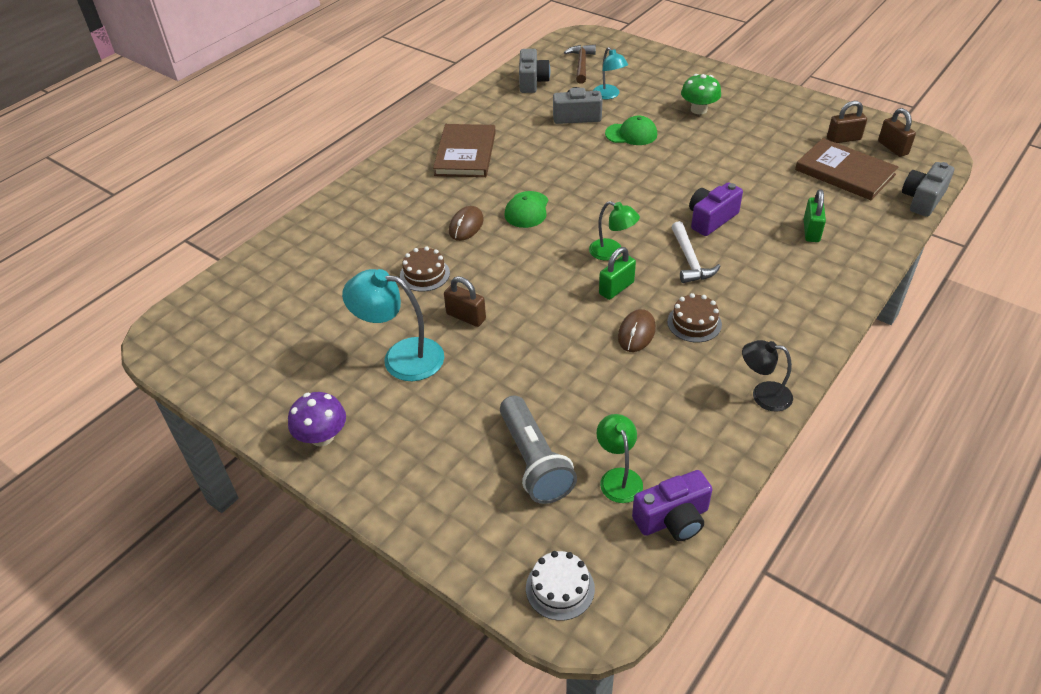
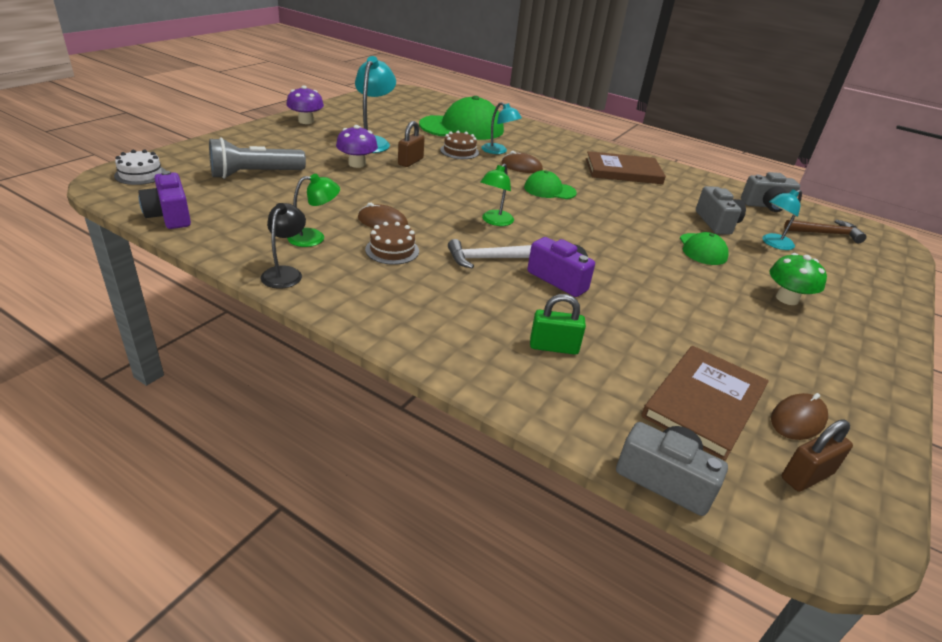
camera: 80 degrees right, 10 degrees down
green lamp [596,414,643,503] -> green lamp moved to [287,174,340,247]
green padlock [599,247,636,300] -> none
brown padlock [827,101,867,143] -> brown mouse [771,393,828,440]
none -> purple mushroom [336,125,378,168]
none -> green cap [419,96,504,140]
none -> turquoise lamp [481,102,522,154]

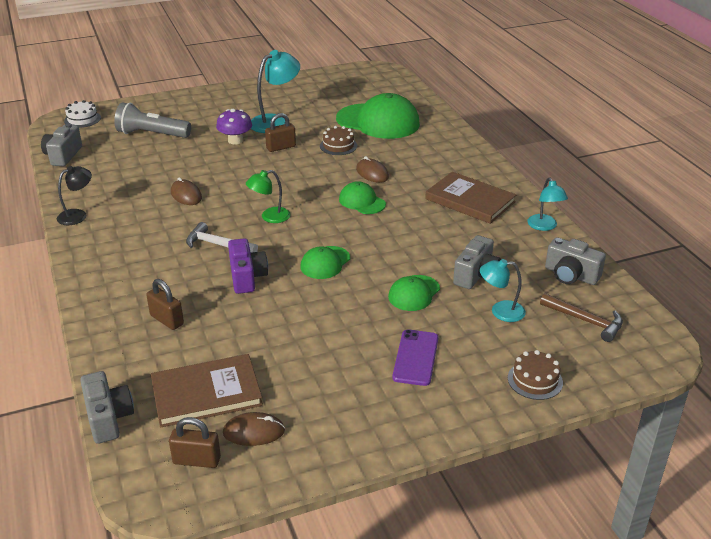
camera: 40 degrees right, 0 degrees up
purple camera [138,171,191,229] -> grey camera [41,123,82,166]
purple mushroom [286,85,324,124] -> none
green lamp [287,174,340,247] -> none
brown cake [365,222,419,265] -> brown cake moved to [508,350,563,400]
turquoise lamp [481,102,522,154] -> turquoise lamp moved to [527,178,568,231]
green padlock [530,294,586,355] -> brown padlock [146,279,184,330]
green mushroom [769,253,827,305] -> purple phone [392,329,438,386]
none -> green cap [300,246,350,279]

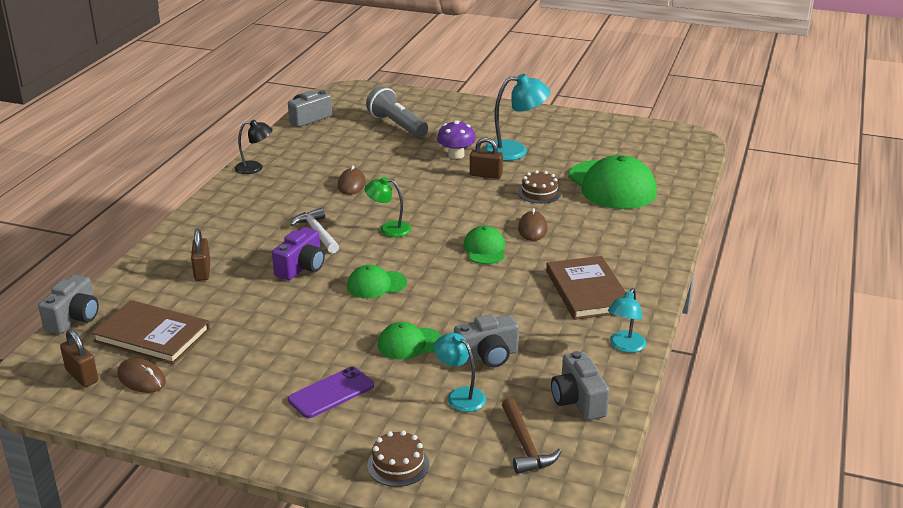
camera: 40 degrees right, 5 degrees down
white cake [64,100,101,128] -> none

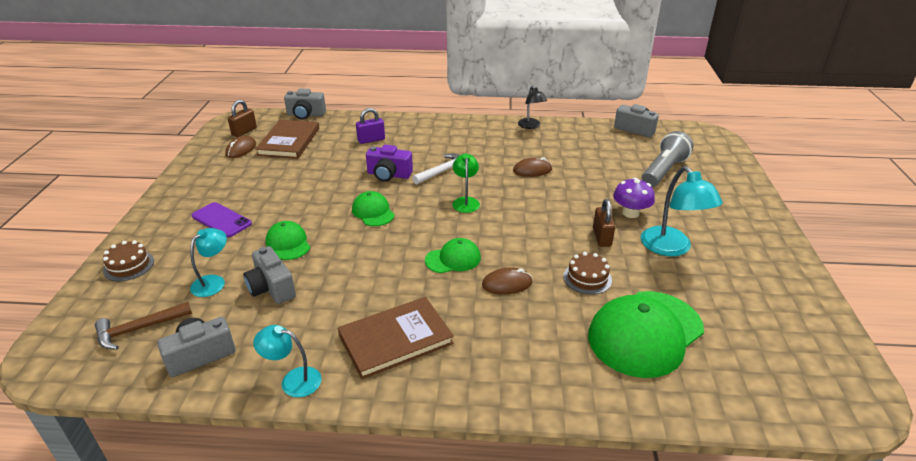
camera: 75 degrees right, 5 degrees up
brown padlock [191,228,210,281] -> purple padlock [356,108,385,144]

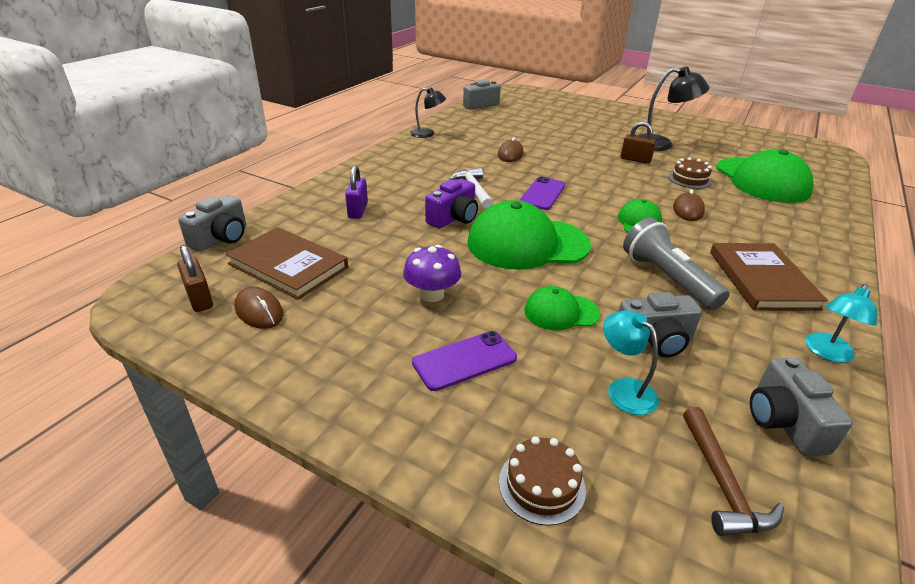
camera: 65 degrees left, 0 degrees up
green cap [352,191,395,226] -> green cap [467,200,591,270], size x1.94
green lamp [452,154,480,213] -> purple phone [520,176,566,210]
purple mushroom [613,178,655,218] -> purple mushroom moved to [403,245,461,302]
turquoise lamp [641,166,723,256] -> black lamp [638,66,709,151]
grey flashlight [642,131,693,187] -> grey flashlight moved to [623,218,729,310]

